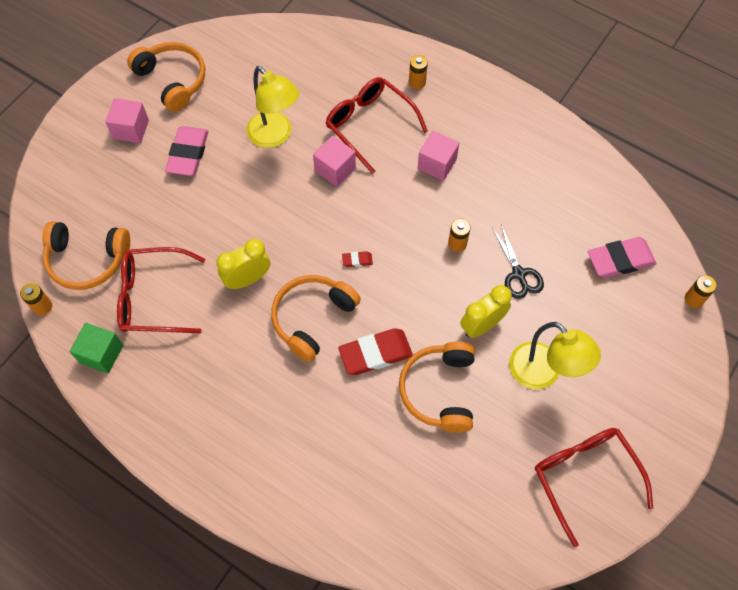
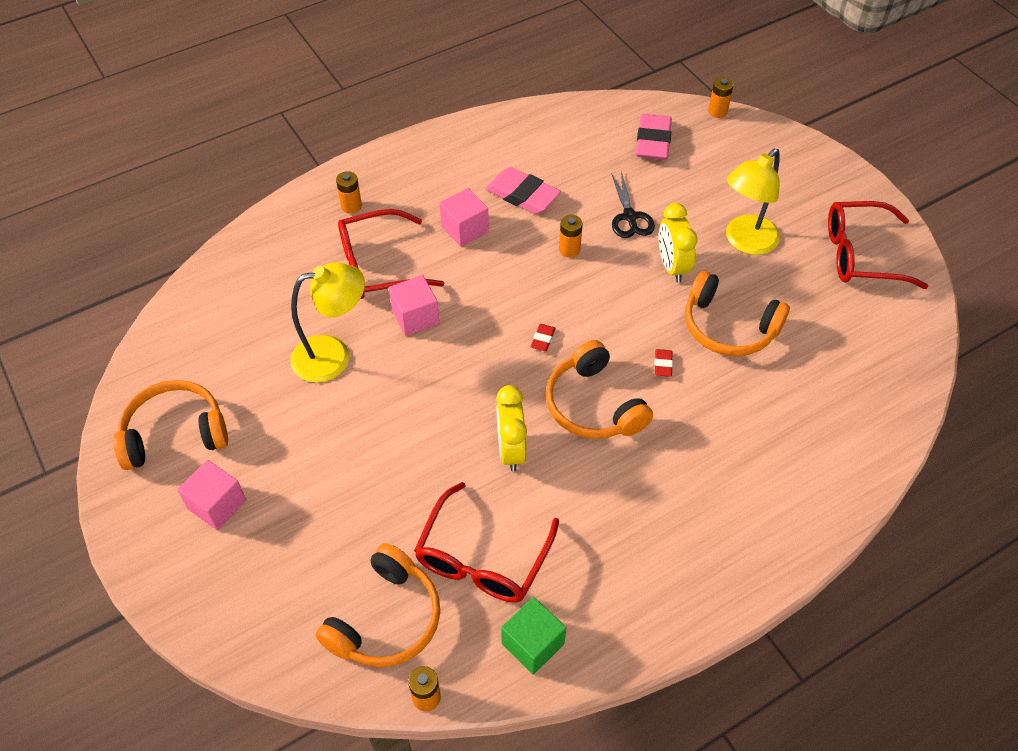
camera: 65 degrees left, 10 degrees down
pink eraser [165,126,209,176] -> pink eraser moved to [486,167,561,214]
red eraser [338,328,413,375] -> red eraser [655,349,673,377], size x0.45
black scissors [492,225,544,299] -> black scissors turned 75 degrees clockwise [611,171,655,238]
yellow lamp [509,322,601,390] -> yellow lamp turned 150 degrees clockwise [726,149,780,255]

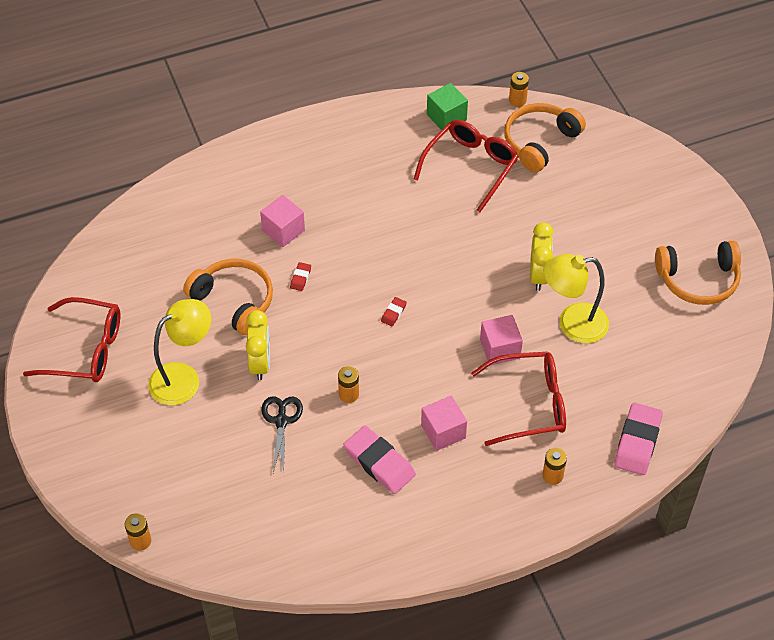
camera: 170 degrees left, 0 degrees up
pink cube [177,460,246,530] -> pink cube moved to [260,195,305,247]
yellow clock [496,385,527,472] -> yellow clock moved to [530,222,554,291]
orange headphones [546,340,653,439] -> none
pink eraser [636,114,672,160] -> pink eraser moved to [614,403,663,475]

